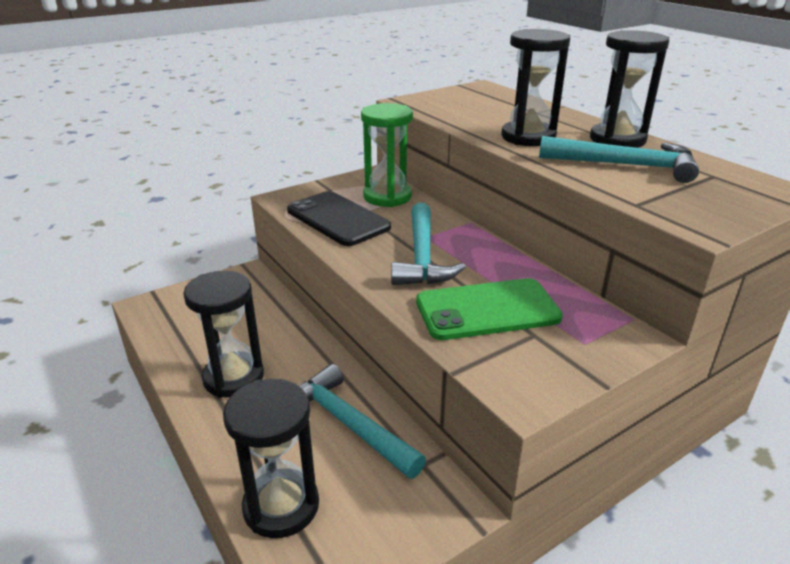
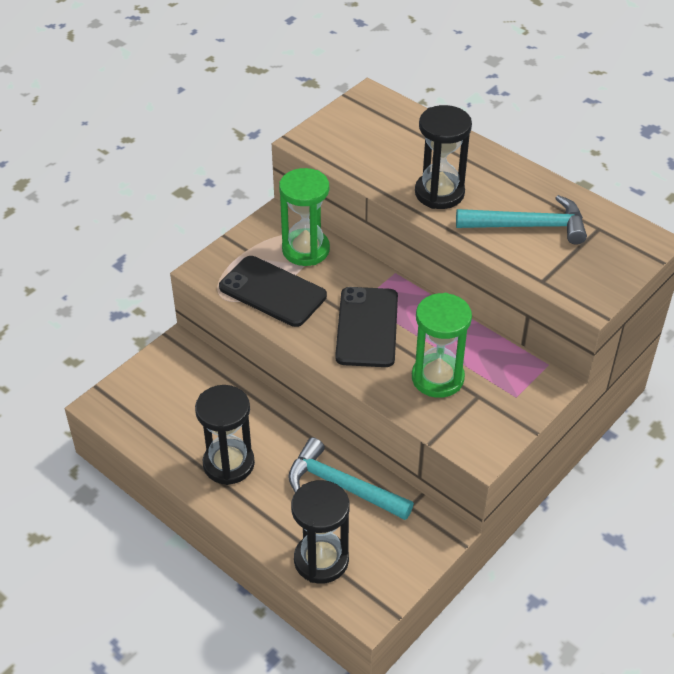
camera: 15 degrees left, 15 degrees up
turquoise hammer [391,203,466,285] -> black phone [335,287,398,367]
green phone [416,278,563,340] -> green hourglass [412,293,472,398]
black hourglass [590,30,669,148] -> none

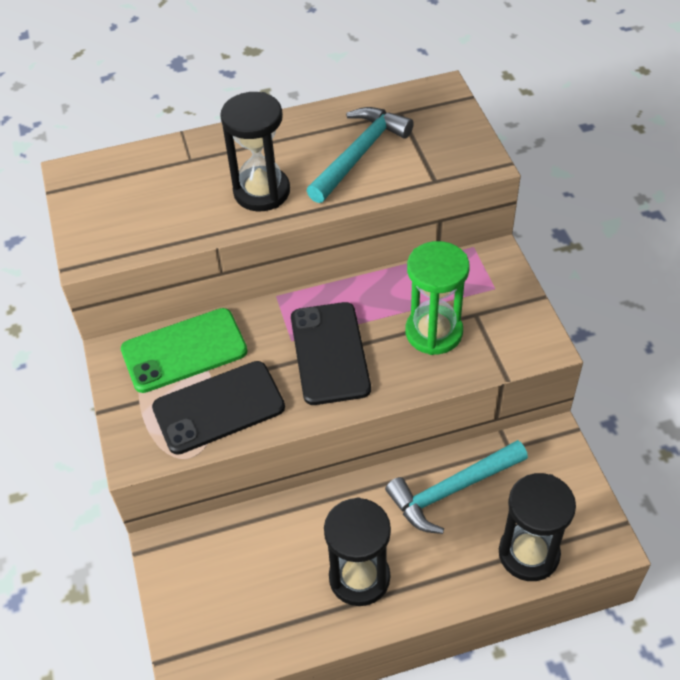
camera: 55 degrees left, 5 degrees up
green hourglass [279,168,330,266] -> green phone [121,308,247,393]
black phone [335,287,398,367] -> black phone turned 45 degrees clockwise [291,302,371,405]

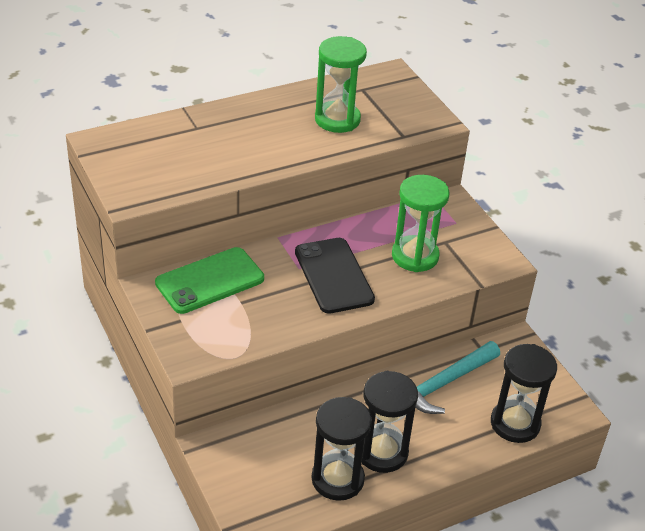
camera: 15 degrees left, 10 degrees down
black phone [152,361,285,455] -> none
black hourglass [220,92,290,211] -> black hourglass moved to [311,397,372,501]
turquoise hammer [306,107,414,203] -> green hourglass [315,36,367,133]

